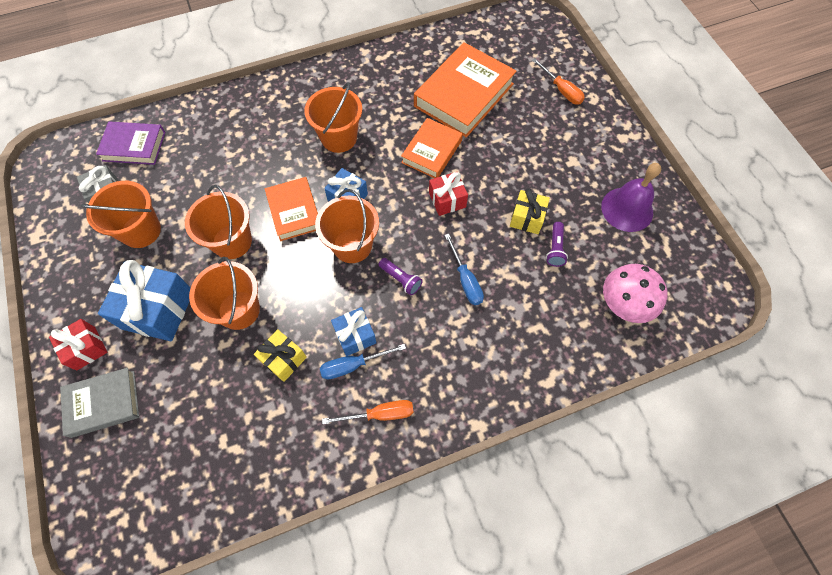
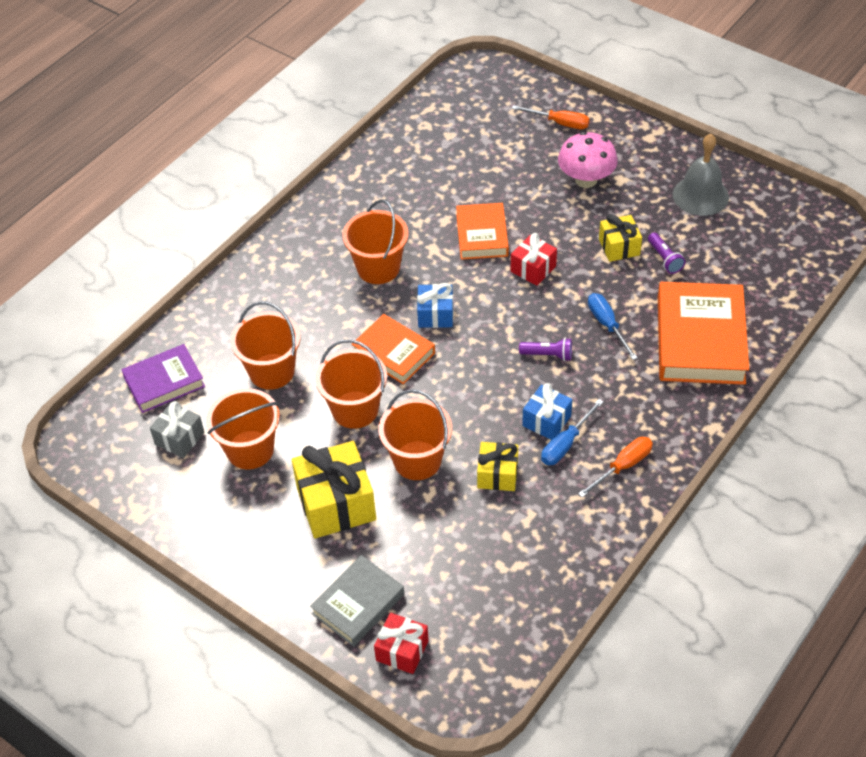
camera: 30 degrees left, 15 degrees down
red gift [49,319,108,371] -> red gift moved to [374,613,429,674]
blue gift [98,260,191,341] -> yellow gift [292,441,376,538]
orange bucket [315,189,379,263] -> orange bucket moved to [230,301,301,390]
orange book [414,42,517,138] -> orange book moved to [658,282,749,385]
blue screwdriver [444,233,484,305] -> blue screwdriver turned 150 degrees counterclockwise [588,293,638,360]
purple bell [601,163,661,232] -> grey bell [673,134,729,216]
pink mushroom [603,264,668,323] -> pink mushroom moved to [558,132,618,188]

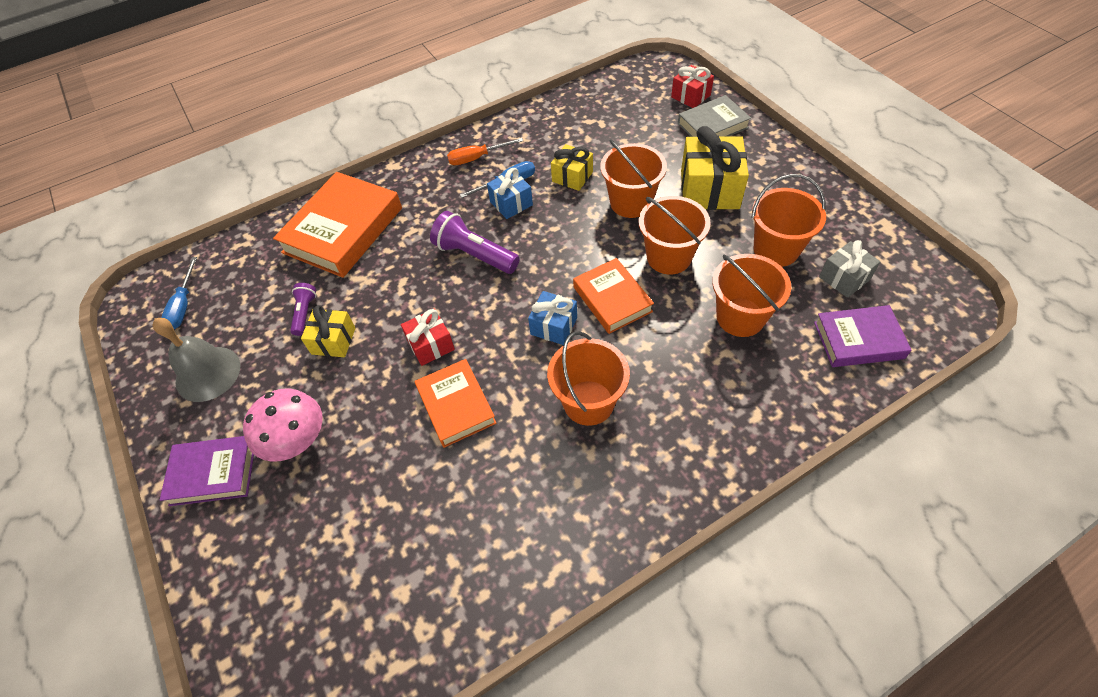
camera: 155 degrees left, 5 degrees up
orange book [456,203,509,260] -> orange book turned 45 degrees counterclockwise [415,359,497,448]
orange screwdriver [512,105,590,129] -> none
purple flashlight [519,338,572,361] -> purple flashlight [430,211,520,274], size x1.77
blue screwdriver [588,293,638,360] -> blue screwdriver moved to [161,257,197,329]
none -> purple book [160,436,254,506]

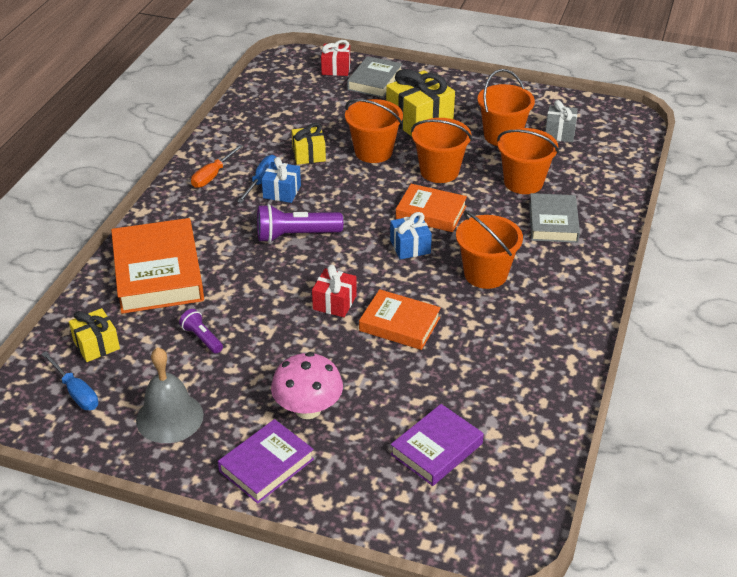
camera: 45 degrees left, 15 degrees down
yellow gift [301,305,356,357] -> yellow gift moved to [69,308,120,362]
purple book [814,305,912,367] -> purple book moved to [390,404,484,486]
none -> grey book [529,193,580,243]

